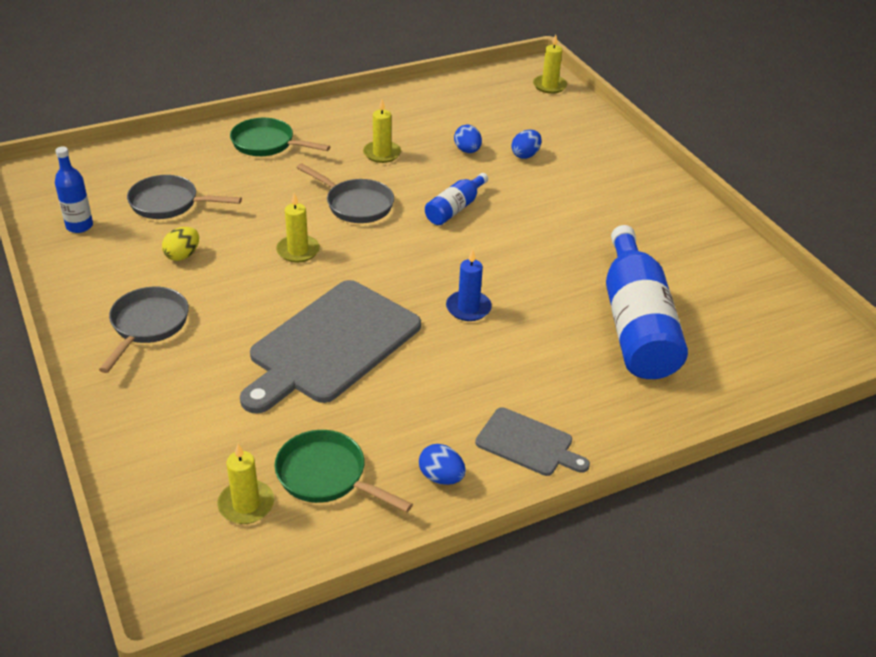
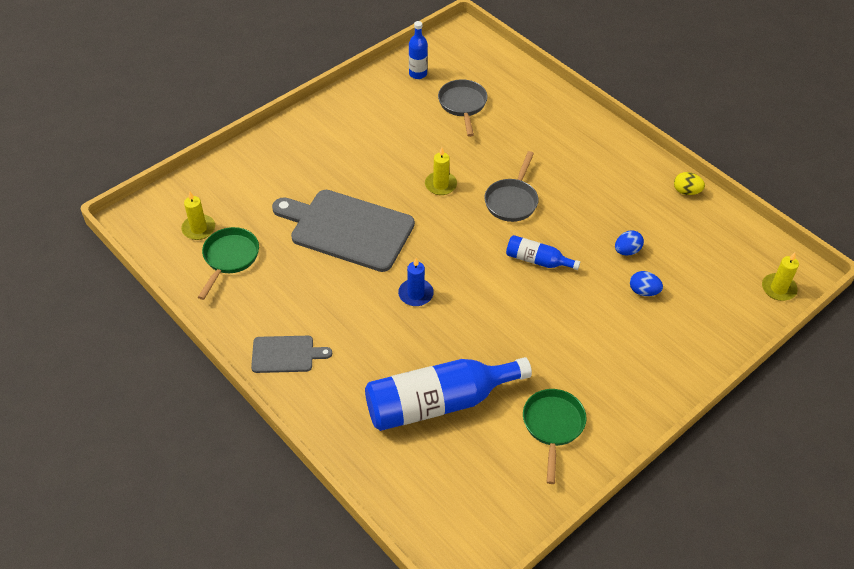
camera: 75 degrees right, 10 degrees up
grey pan [99,287,189,373] -> none
yellow egg [162,227,199,261] -> yellow egg moved to [674,172,705,195]
green pan [230,118,331,156] -> green pan moved to [523,389,587,484]
yellow candle [363,99,401,163] -> none
blue egg [419,444,466,485] -> none
grey cutting board [475,407,590,476] -> grey cutting board turned 105 degrees counterclockwise [251,336,332,373]

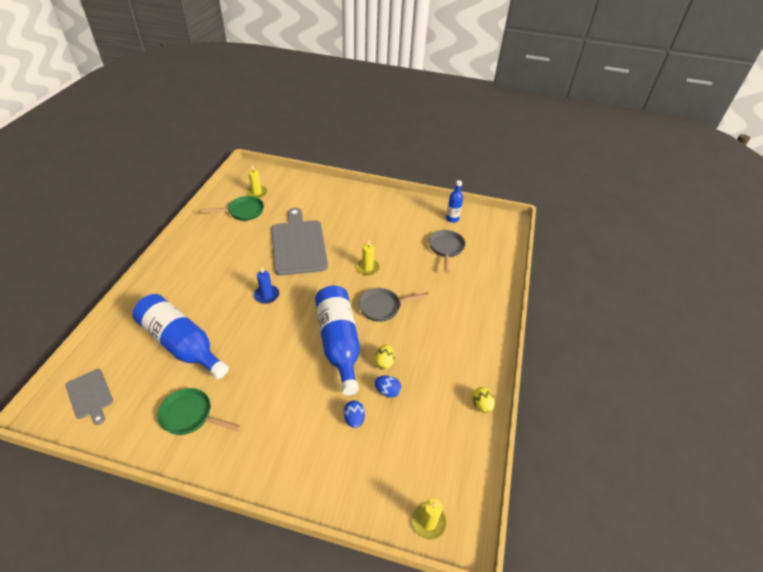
camera: 55 degrees right, 5 degrees down
grey cutting board [251,336,332,373] -> grey cutting board moved to [65,369,113,425]
grey pan [438,79,488,137] -> grey pan turned 45 degrees counterclockwise [429,230,466,273]
blue bottle [506,235,580,270] -> blue bottle [315,286,360,395], size x2.03
green pan [523,389,587,484] -> green pan turned 135 degrees counterclockwise [157,388,240,435]
none -> yellow egg [375,345,395,370]

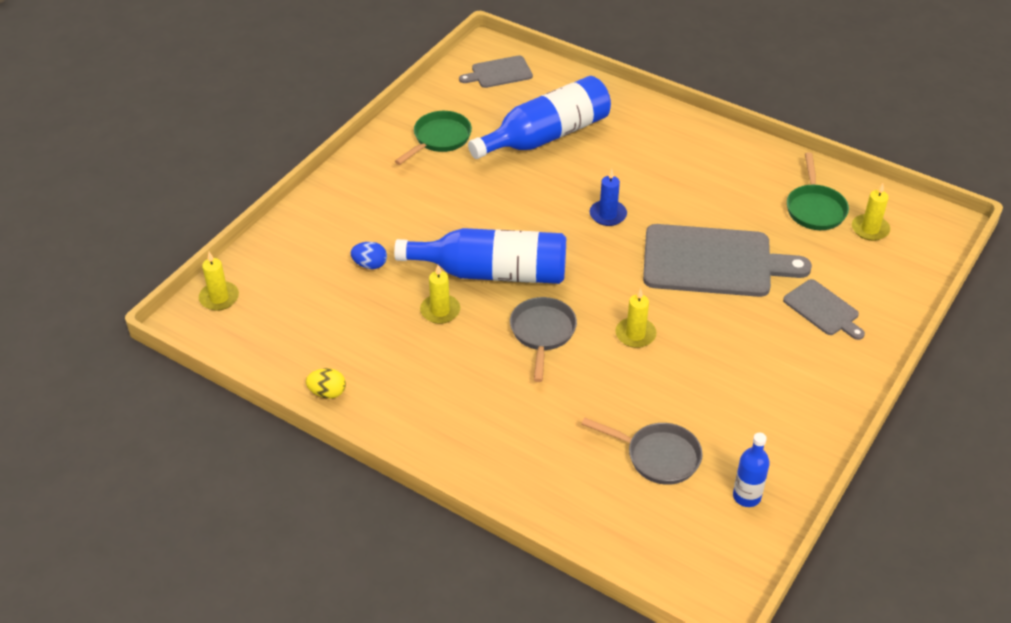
camera: 110 degrees right, 0 degrees up
yellow egg [375,345,395,370] -> yellow candle [420,265,460,324]
blue egg [375,375,401,398] -> none
none -> grey cutting board [783,279,865,340]

